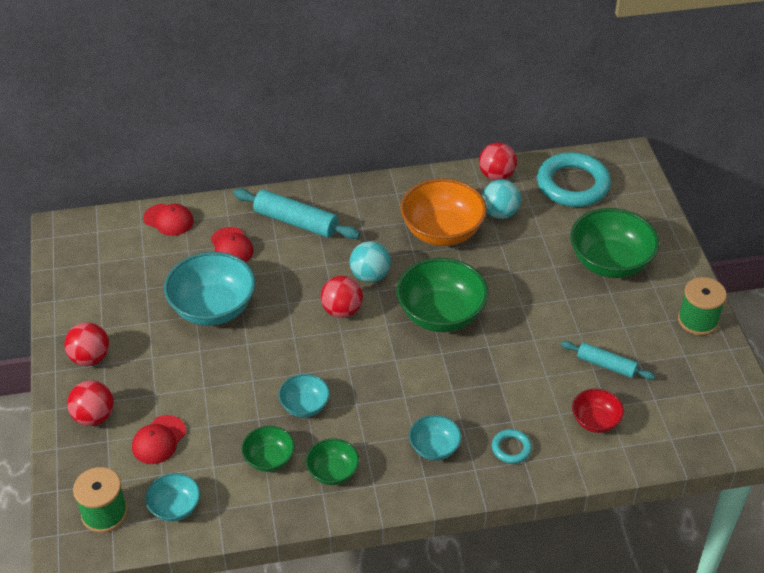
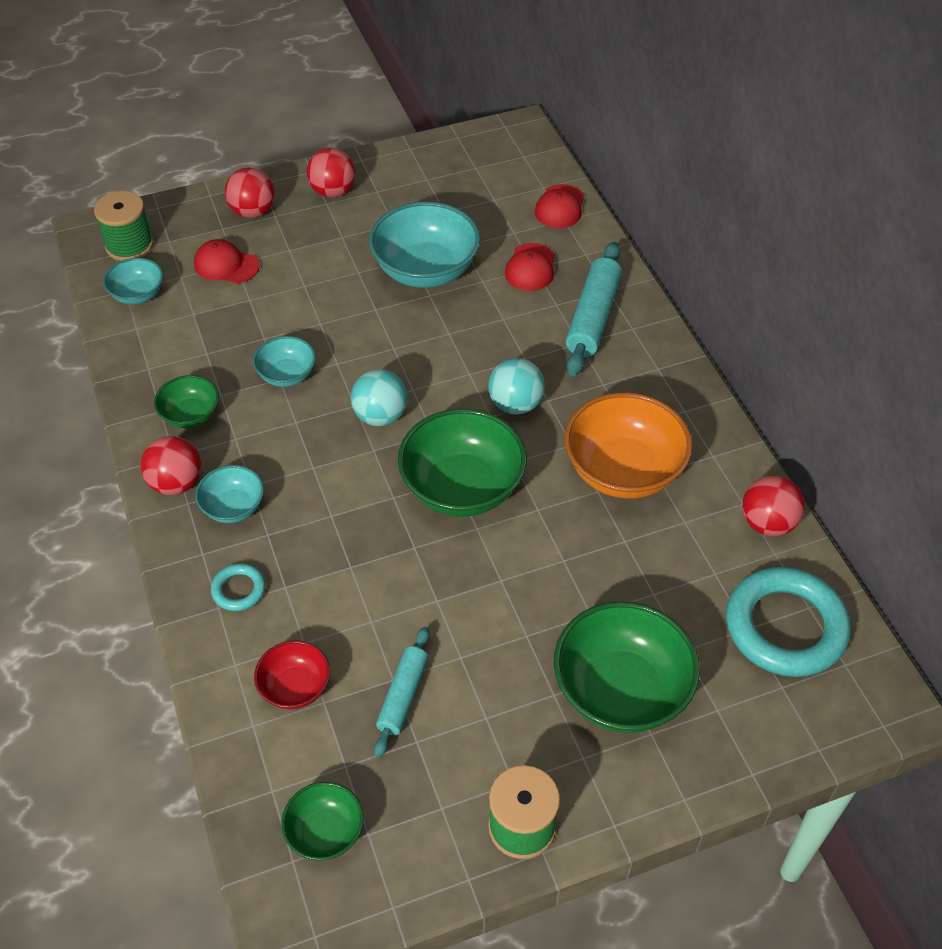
camera: 80 degrees right, 5 degrees up
red cap [211,227,254,262] -> red cap turned 45 degrees counterclockwise [505,243,555,291]
green bowl [242,426,295,472] -> green bowl moved to [281,782,364,861]
red ball [321,276,363,318] -> red ball moved to [140,436,201,495]
turquoise ball [482,179,521,219] -> turquoise ball moved to [351,369,408,426]

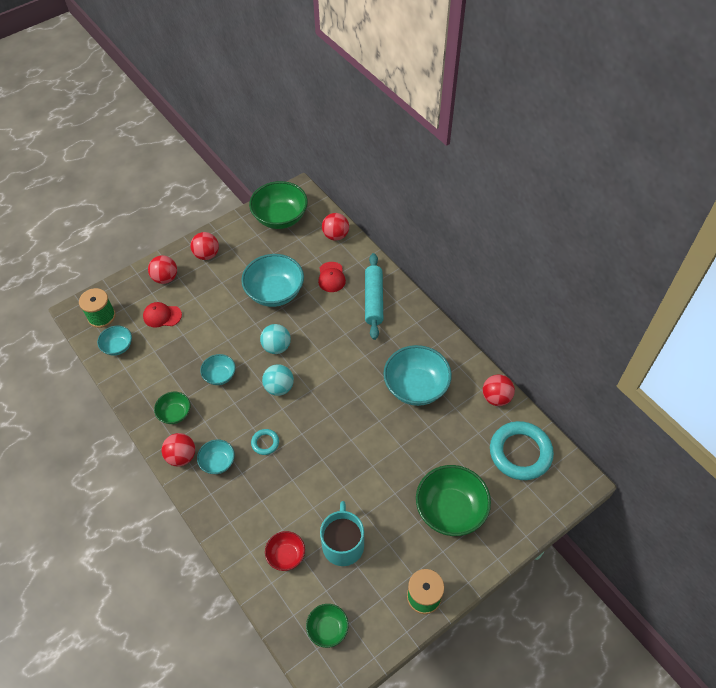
camera: 15 degrees left, 5 degrees up
turquoise ring [211,563,265,611] -> turquoise ring moved to [251,429,279,455]
turquoise rolling pin [374,627,430,758] -> turquoise mug [320,501,364,566]
green bowl [398,409,527,517] -> green bowl moved to [249,181,308,229]
turquoise ball [488,358,545,415] -> turquoise ball moved to [260,324,291,354]
red cap [535,184,584,228] -> red ball [322,213,349,241]
orange bowl [564,392,693,499] -> turquoise bowl [383,345,452,406]

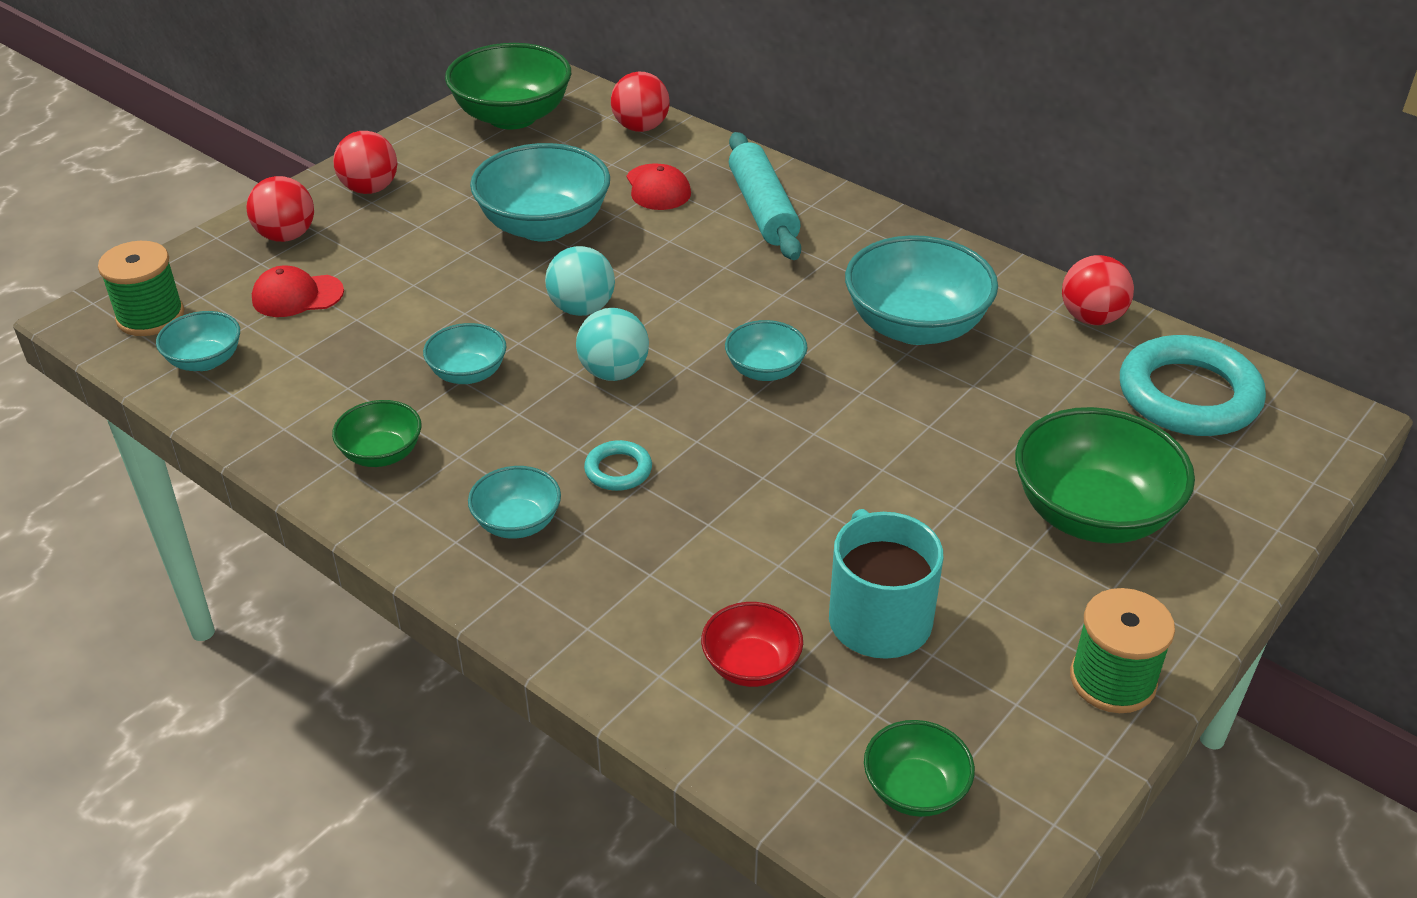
camera: 15 degrees left, 15 degrees down
red ball [162,433,195,467] -> none
none -> turquoise bowl [725,320,807,381]

